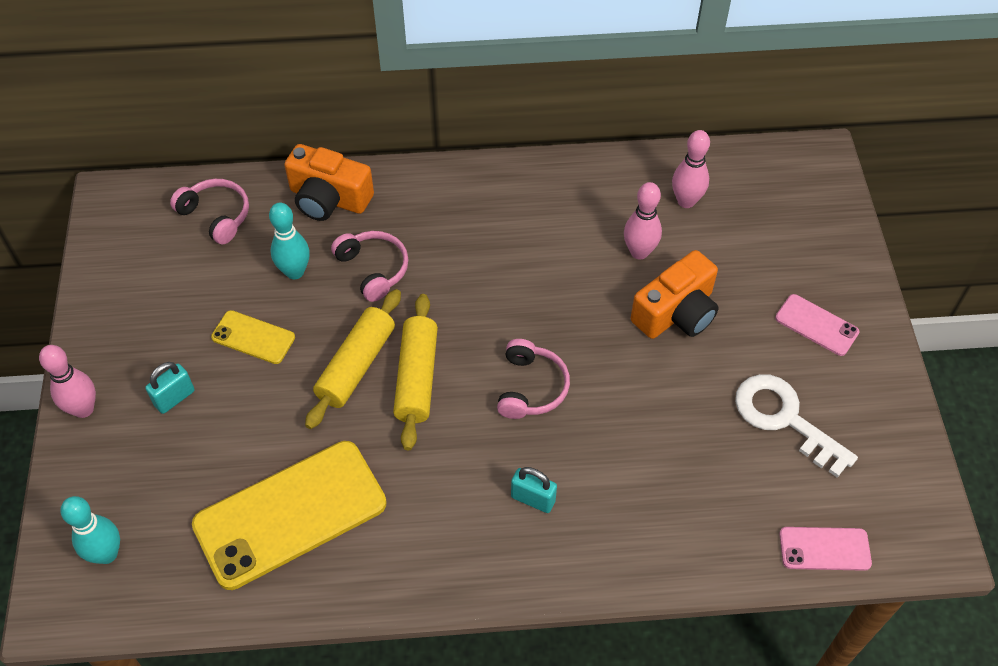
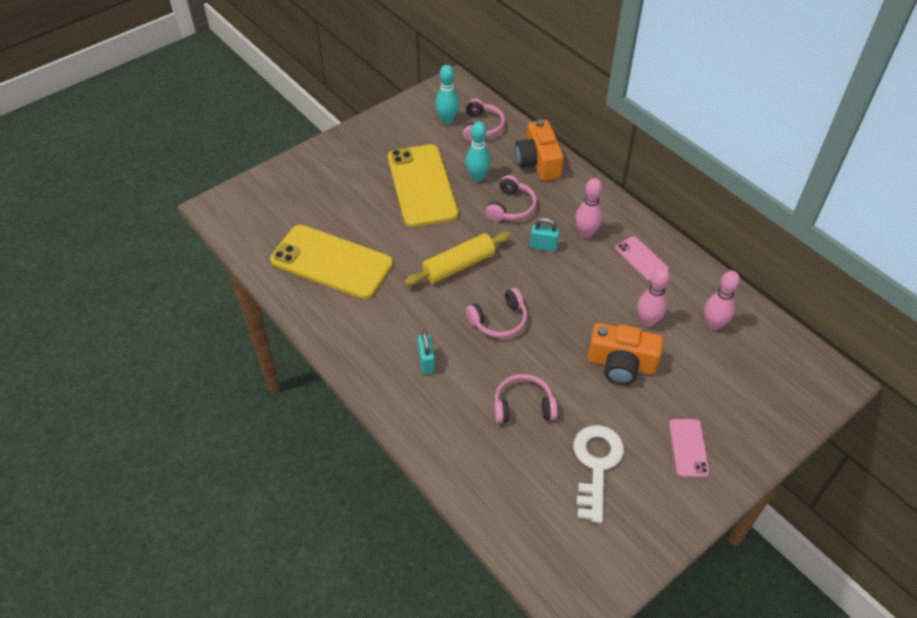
camera: 55 degrees right, 5 degrees down
pink bowling pin [39,345,96,418] -> pink bowling pin moved to [575,178,603,238]
turquoise bowling pin [60,496,120,564] -> turquoise bowling pin moved to [435,65,459,124]
turquoise padlock [145,362,195,414] -> turquoise padlock moved to [530,218,560,252]
yellow phone [211,310,295,364] -> yellow phone [388,144,458,227], size x2.10
yellow rolling pin [305,289,401,429] -> none
pink phone [779,527,872,571] -> pink phone moved to [615,236,669,281]
none -> pink headphones [494,374,558,423]

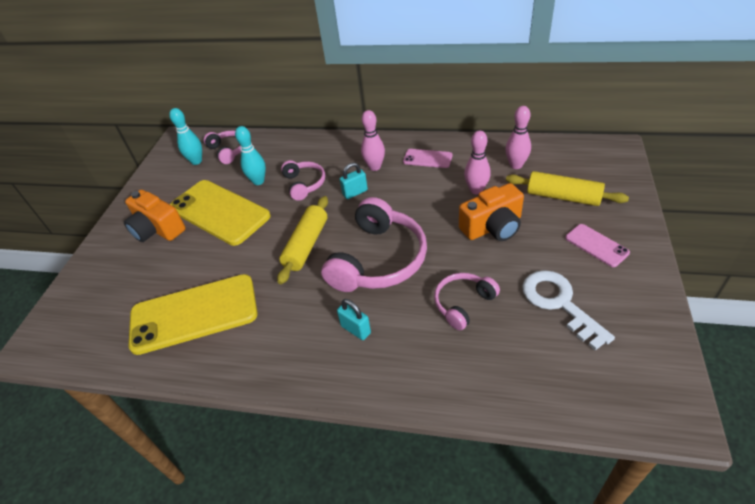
camera: 35 degrees left, 5 degrees down
pink headphones [466,288,527,338] -> pink headphones [321,197,427,292], size x1.84
orange camera [515,119,564,181] -> orange camera moved to [124,190,186,242]
none -> yellow rolling pin [506,171,629,206]

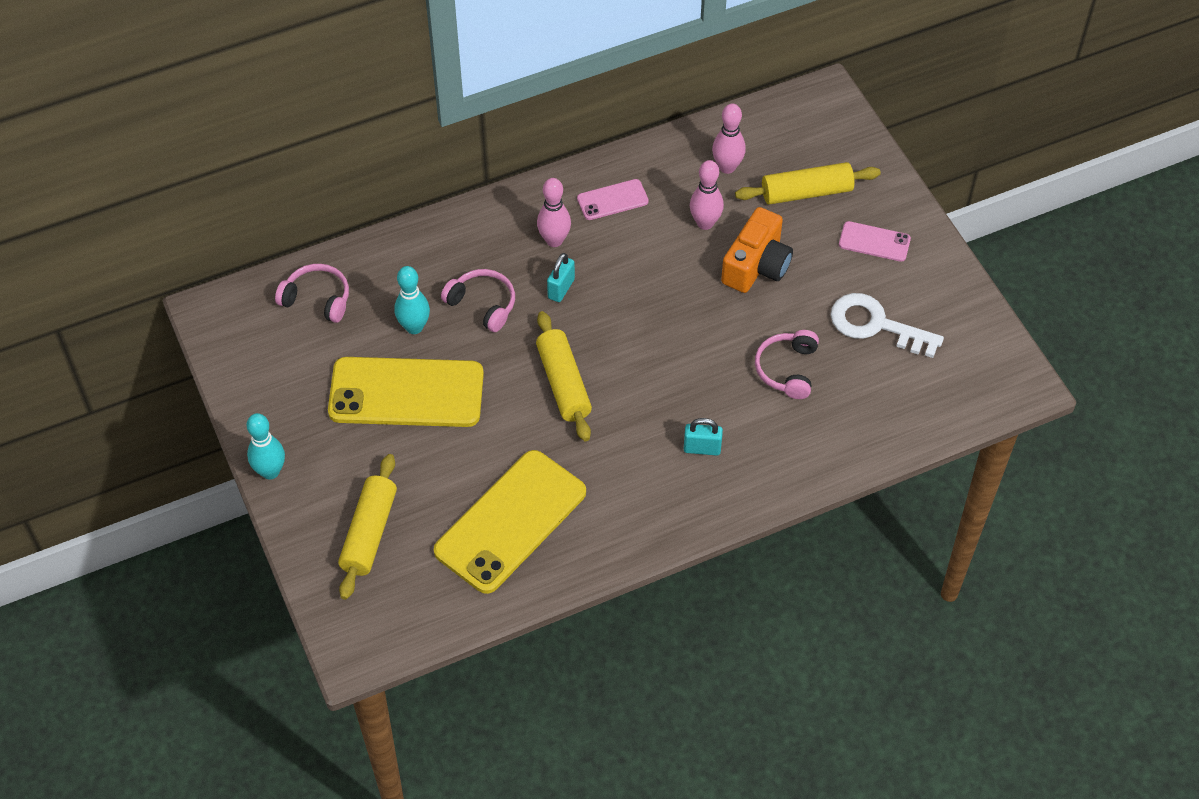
camera: 40 degrees left, 10 degrees up
orange camera [124,190,186,242] -> none
turquoise bowling pin [169,108,202,165] -> turquoise bowling pin moved to [247,413,285,480]
pink headphones [321,197,427,292] -> none
none -> yellow rolling pin [338,454,397,600]

